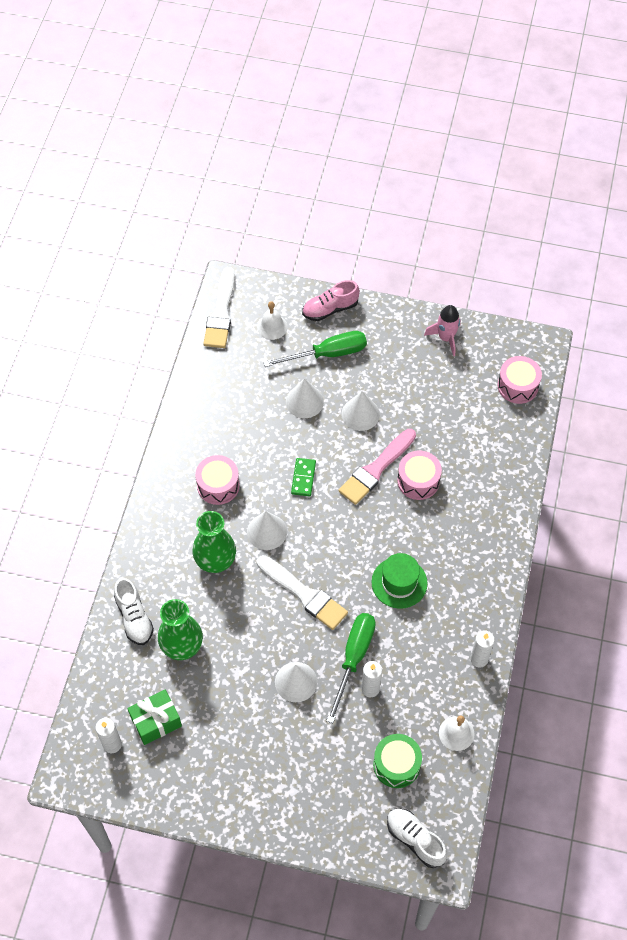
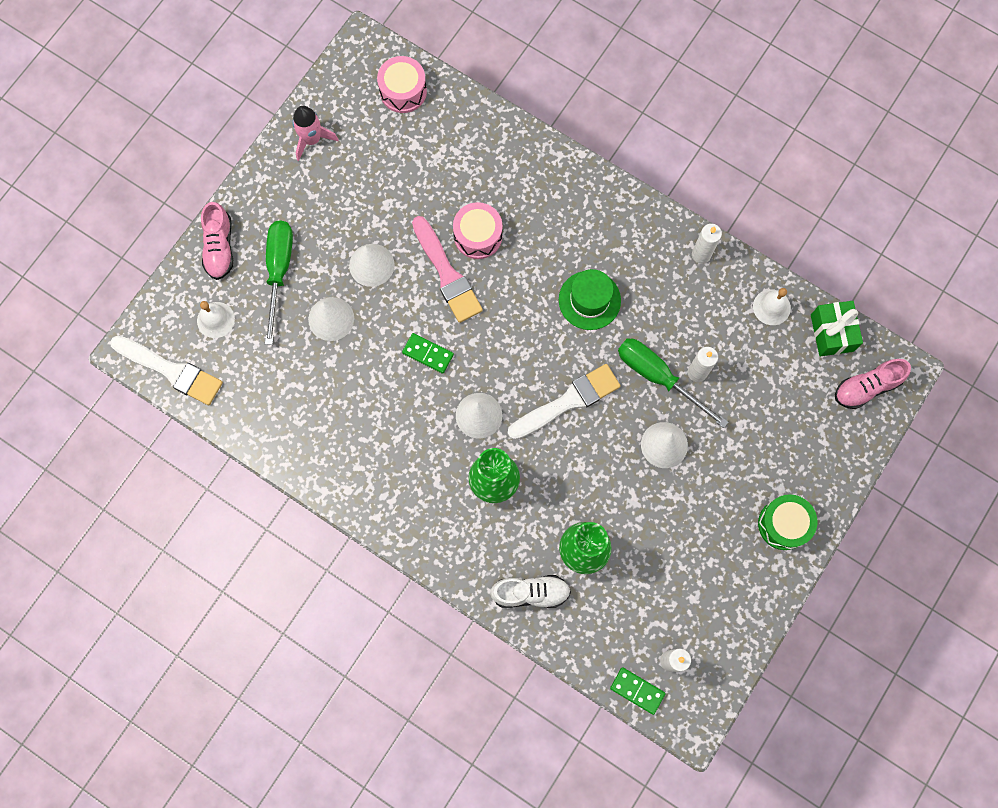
camera: 70 degrees left, 15 degrees up
green gift [127,690,182,745] -> green gift moved to [811,301,863,357]
pink drum [195,455,240,505] -> none
green drum [373,734,422,788] -> green drum moved to [758,494,817,550]
white shoe [387,808,447,868] -> pink shoe [835,359,911,409]
none -> green domino [610,667,665,715]

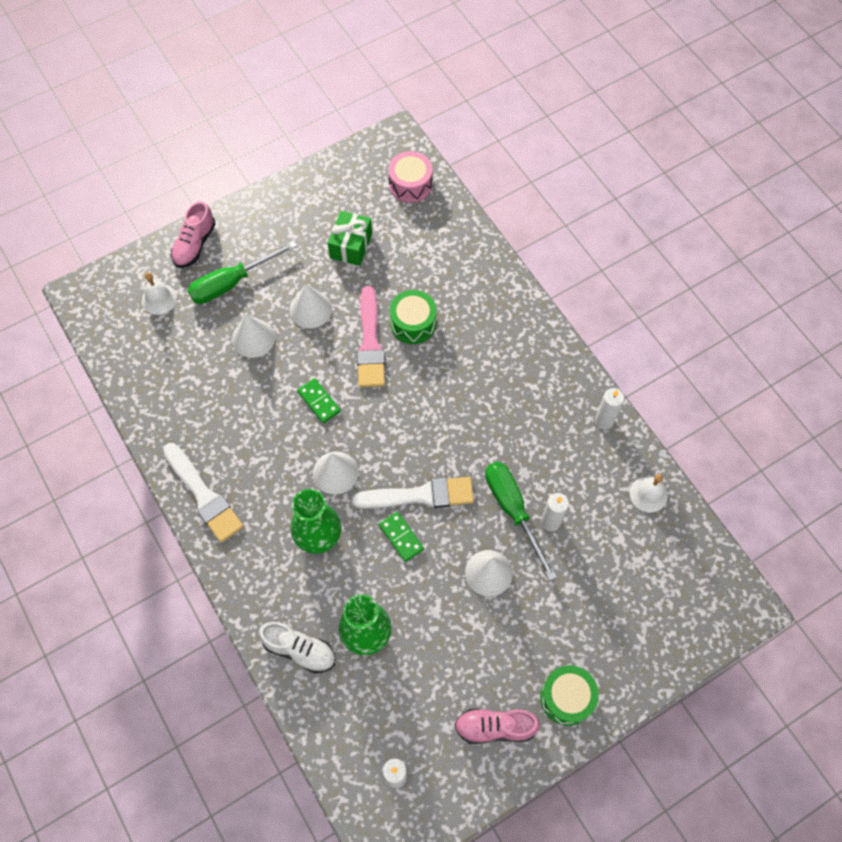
camera: 25 degrees right, 10 degrees down
white brush [110,336,223,405] -> white brush moved to [163,443,244,543]
green screwdriver [265,220,293,345] -> green screwdriver turned 150 degrees counterclockwise [188,241,297,304]
pink rocket [292,106,339,161] -> none
pink drum [453,202,502,259] -> green drum [390,290,437,344]
green hat [559,269,621,330] -> none
green domino [610,667,665,715] -> green domino moved to [379,511,424,562]
green gift [811,301,863,357] -> green gift moved to [328,211,372,266]
pink shoe [835,359,911,409] -> pink shoe moved to [455,709,540,744]

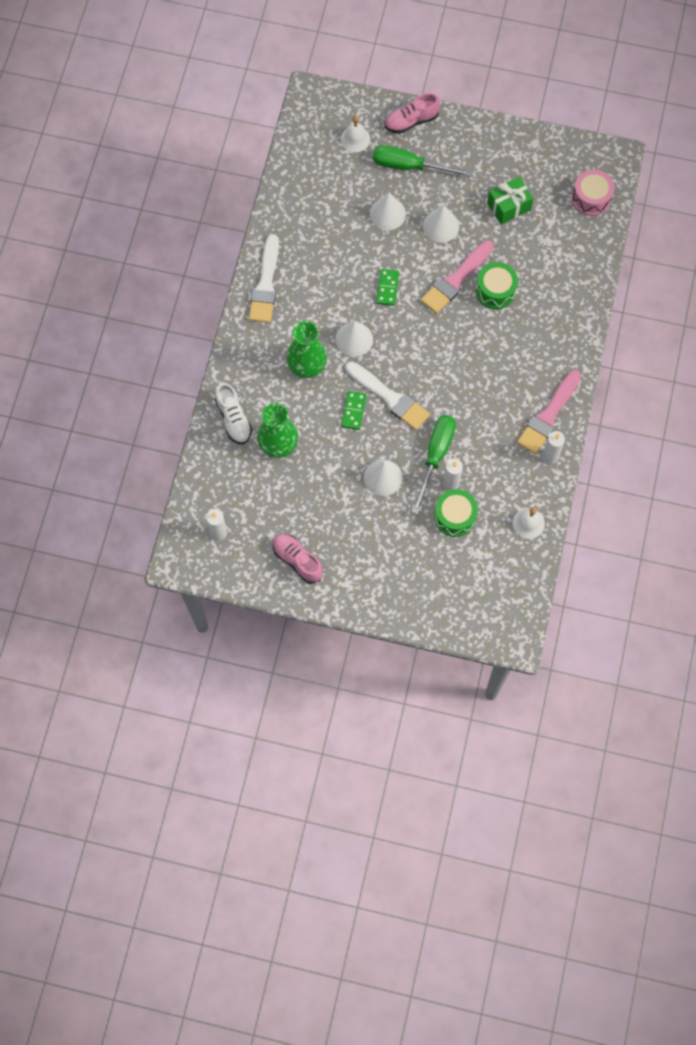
camera: 45 degrees right, 5 degrees up
green drum [540,665,599,726] -> green drum moved to [434,489,478,537]
none -> pink brush [517,370,581,454]

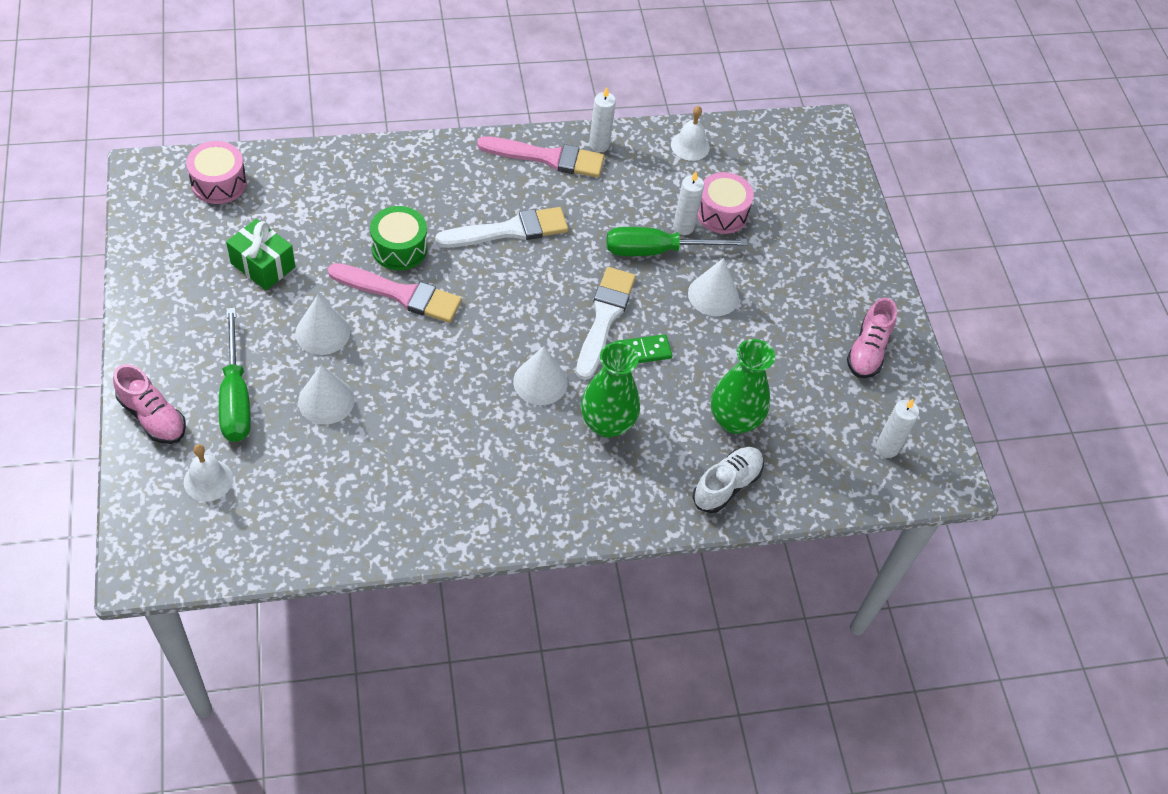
camera: 120 degrees left, 15 degrees down
white brush [249,234,279,323] -> white brush moved to [435,207,568,248]
green domino [376,269,399,306] -> none
green drum [434,489,478,537] -> pink drum [697,172,754,234]

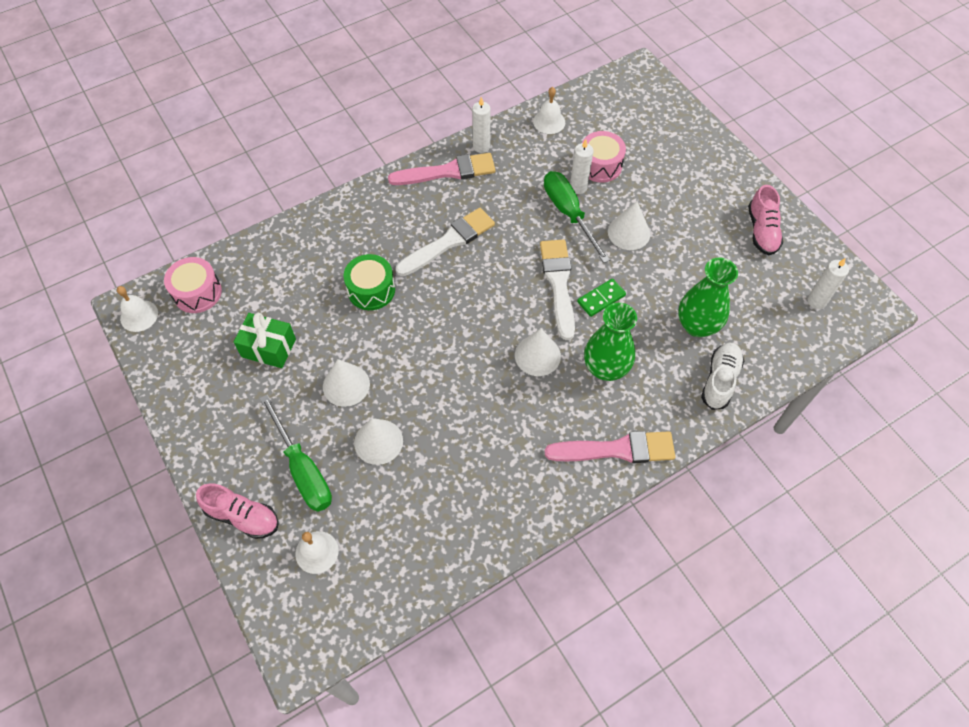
camera: 15 degrees left, 5 degrees up
pink brush [328,263,462,323] -> pink brush moved to [545,431,675,463]
green screwdriver [607,227,748,256] -> green screwdriver turned 90 degrees clockwise [544,171,610,263]
none -> white bell [117,286,158,332]

